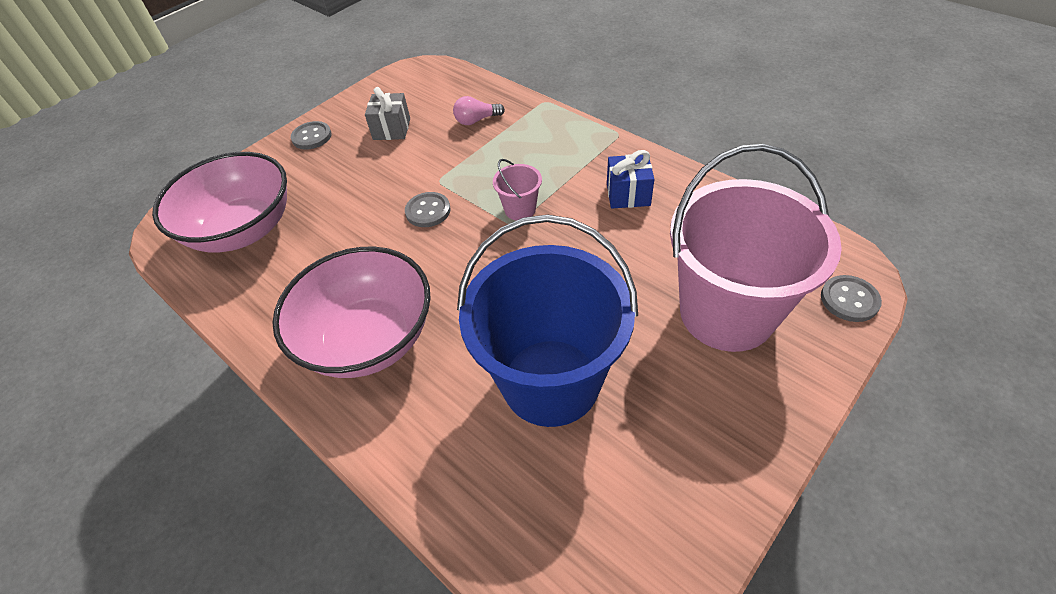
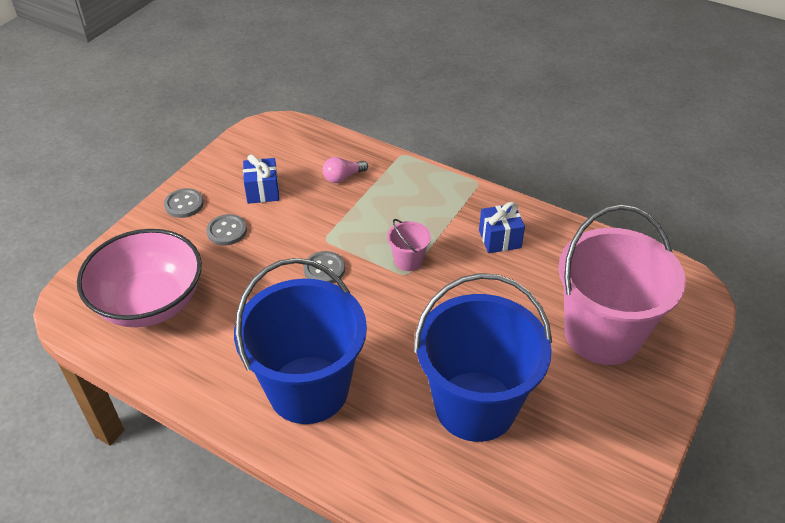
camera: 15 degrees left, 5 degrees down
pink bowl [273,247,431,378] -> blue bucket [234,258,367,424]
grey gift [365,87,410,140] -> blue gift [243,154,279,204]
grey button [821,275,882,322] -> grey button moved to [206,214,247,245]

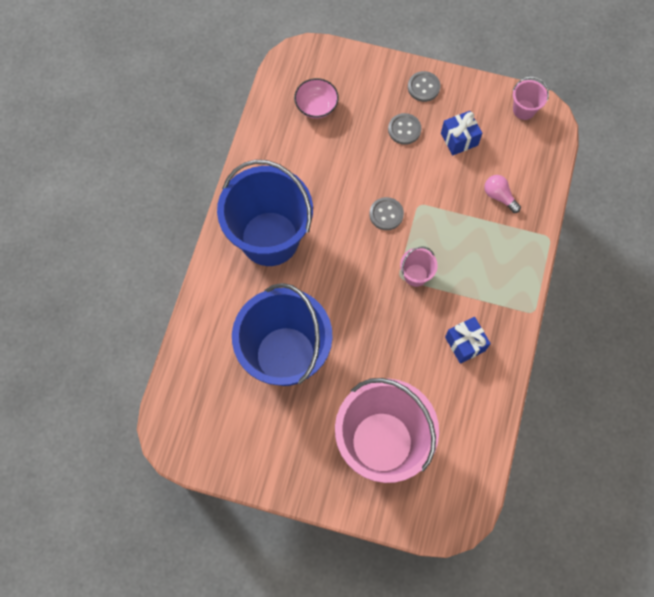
camera: 75 degrees right, 25 degrees up
pink bowl [77,229,202,327] -> pink bowl [294,78,339,119], size x0.49
none -> pink bucket [513,76,549,120]

